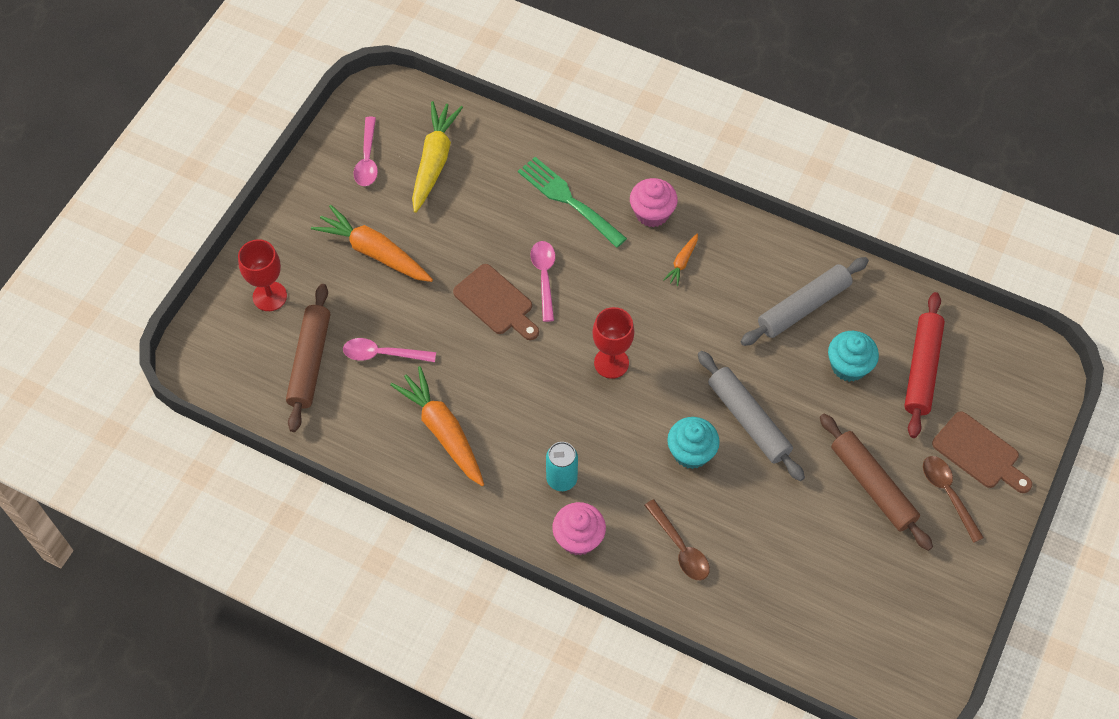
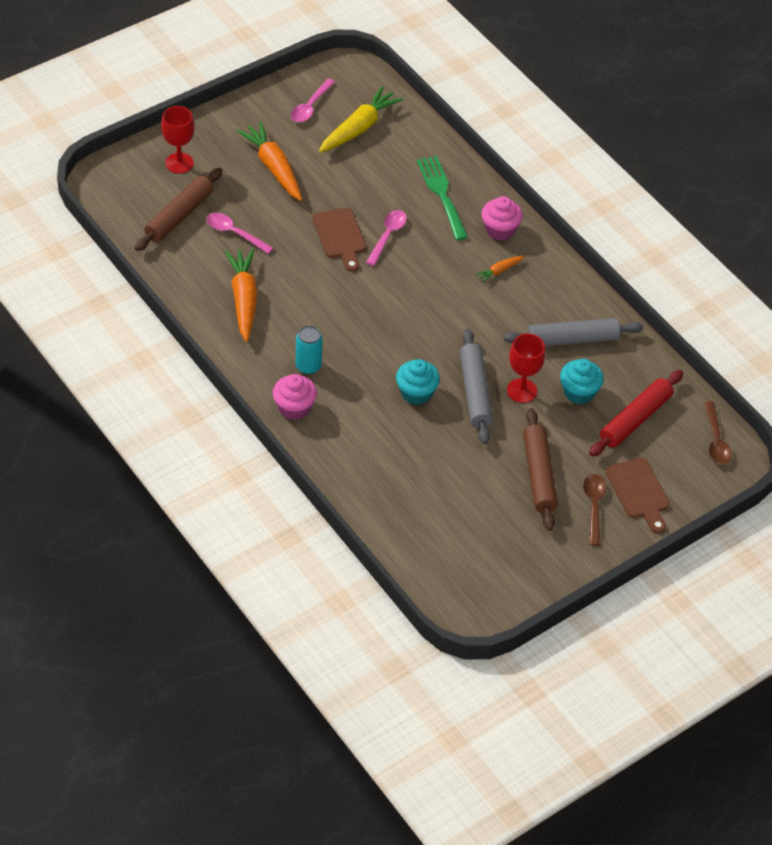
camera: 25 degrees right, 10 degrees down
red goblet [593,307,634,379] -> red goblet moved to [507,334,545,403]
brown spoon [644,499,710,580] -> brown spoon moved to [704,401,732,465]

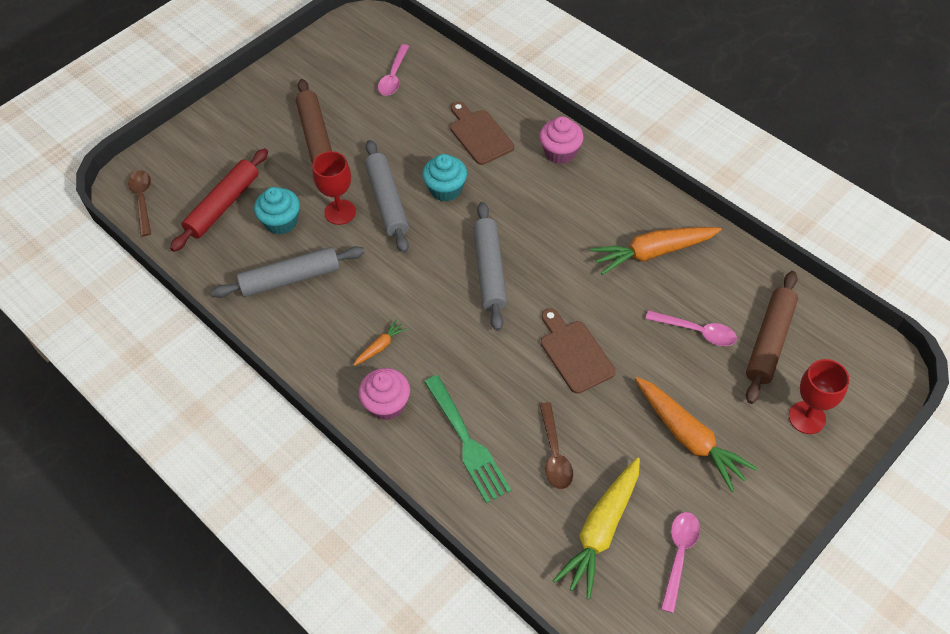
camera: 175 degrees right, 5 degrees up
orange carrot [225,249,257,342] -> orange carrot turned 90 degrees clockwise [590,227,722,275]
turquoise can [296,325,323,375] -> none
pink spoon [366,210,407,266] -> pink spoon moved to [378,44,409,96]
brown spoon [583,474,606,546] -> brown spoon moved to [539,402,573,489]
brown cutting board [606,457,670,534] -> brown cutting board moved to [450,102,514,165]
none -> grey rolling pin [473,202,507,331]

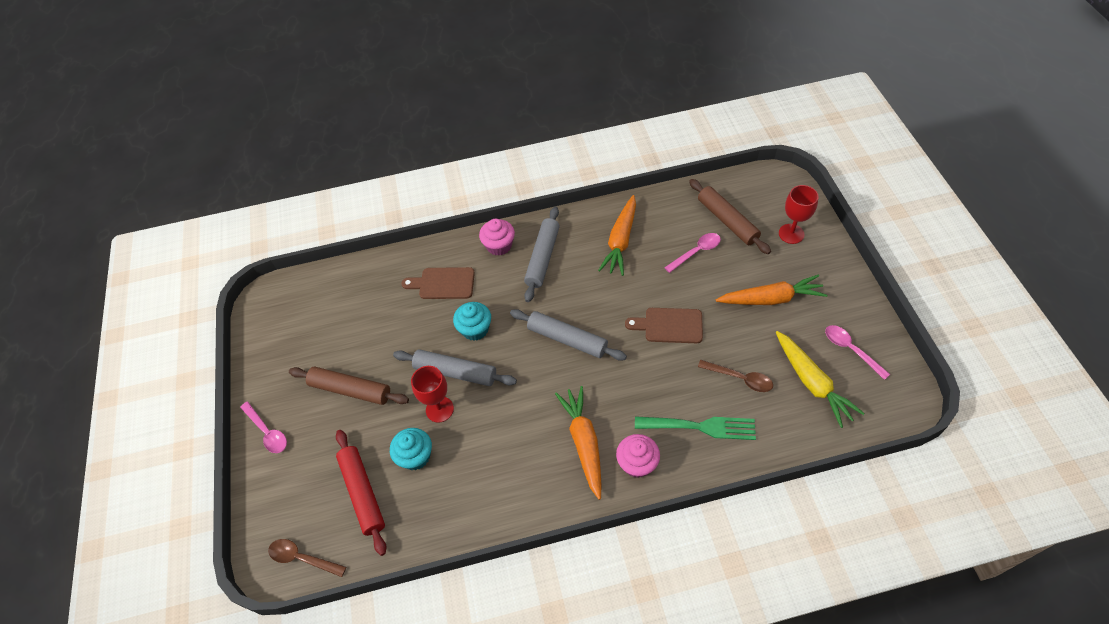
camera: 55 degrees left, 0 degrees up
grey rolling pin [211,246,365,298] -> grey rolling pin moved to [524,207,560,302]
orange carrot [353,320,407,366] -> orange carrot [555,386,602,500], size x2.13
pink spoon [378,44,409,96] -> pink spoon moved to [240,402,287,453]

